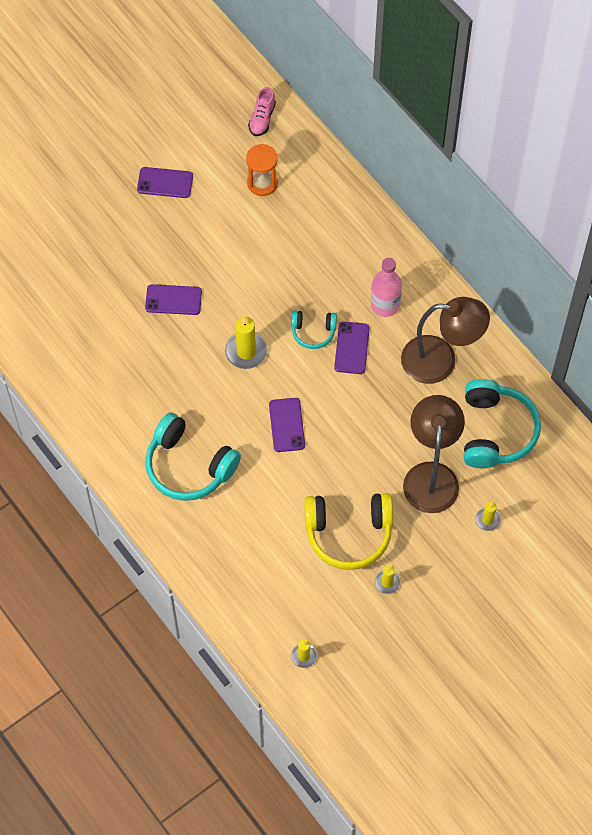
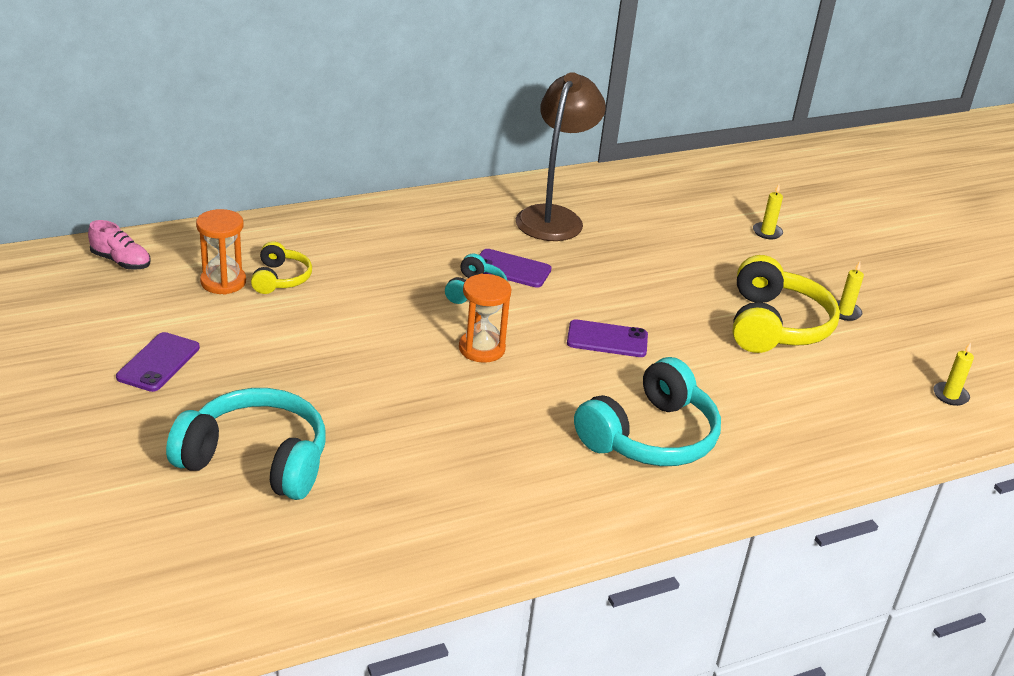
camera: 80 degrees left, 30 degrees down
purple phone [145,284,202,315] -> none
yellow candle [225,316,267,369] -> orange hourglass [459,274,511,363]
pink bottle [371,258,402,317] -> none
brown lamp [403,395,465,513] -> none
turquoise headphones [464,379,541,468] -> turquoise headphones moved to [166,388,326,500]
none -> yellow headphones [251,241,312,294]

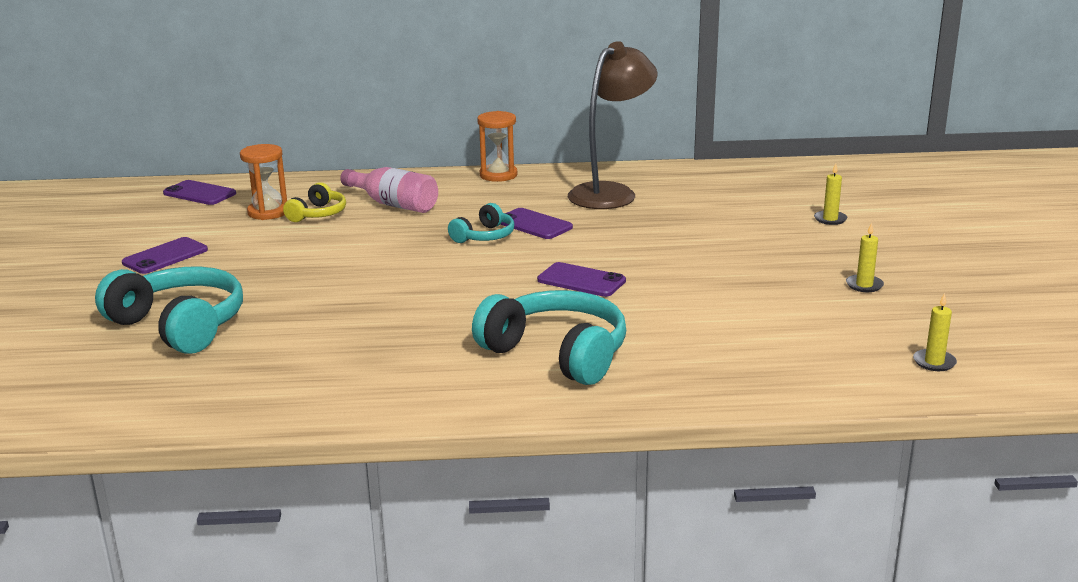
camera: 25 degrees right, 10 degrees down
pink shoe [88,220,151,270] -> purple phone [163,180,236,205]
orange hourglass [459,274,511,363] -> orange hourglass moved to [477,111,517,182]
turquoise headphones [574,357,721,466] -> turquoise headphones turned 120 degrees counterclockwise [472,290,626,385]
yellow headphones [732,255,840,353] -> none
none -> pink bottle [340,167,438,213]

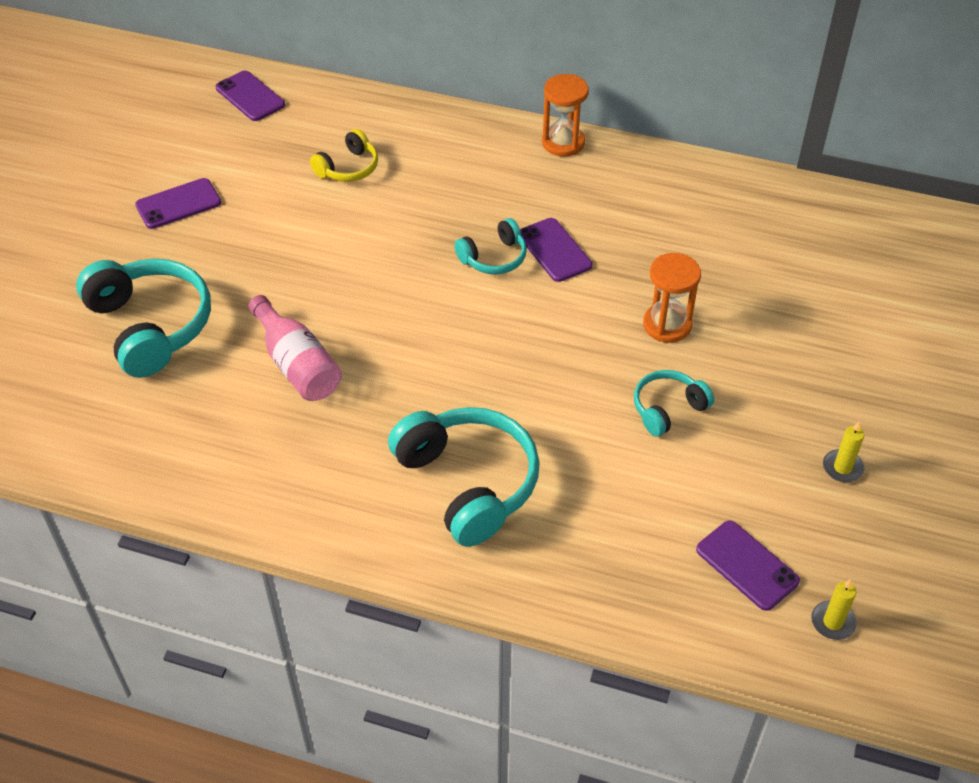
camera: 20 degrees right, 25 degrees up
orange hourglass [240,144,287,220] -> orange hourglass moved to [643,253,701,343]
pink bottle [340,167,438,213] -> pink bottle moved to [248,295,342,401]
purple phone [537,262,626,297] -> purple phone moved to [696,520,800,611]
brown lamp [568,41,658,209] -> none
yellow candle [814,163,847,225] -> none
none -> turquoise headphones [634,370,714,437]

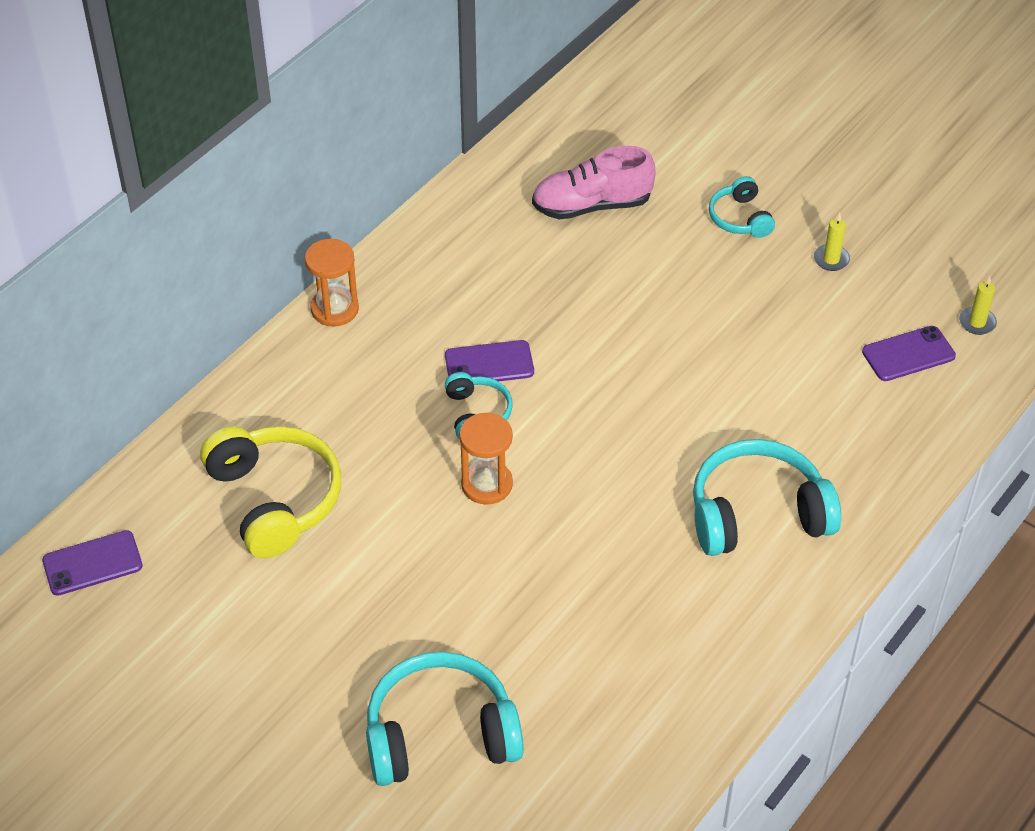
camera: 70 degrees left, 0 degrees up
purple phone [135,178,221,229] -> none
pink bottle [248,295,342,401] -> none
yellow headphones [310,129,378,182] -> yellow headphones [200,426,341,558], size x1.86
turquoise headphones [634,370,714,437] -> turquoise headphones moved to [709,176,775,238]
orange hourglass [643,253,701,343] -> orange hourglass moved to [459,413,513,505]
none -> pink shoe [532,146,655,220]

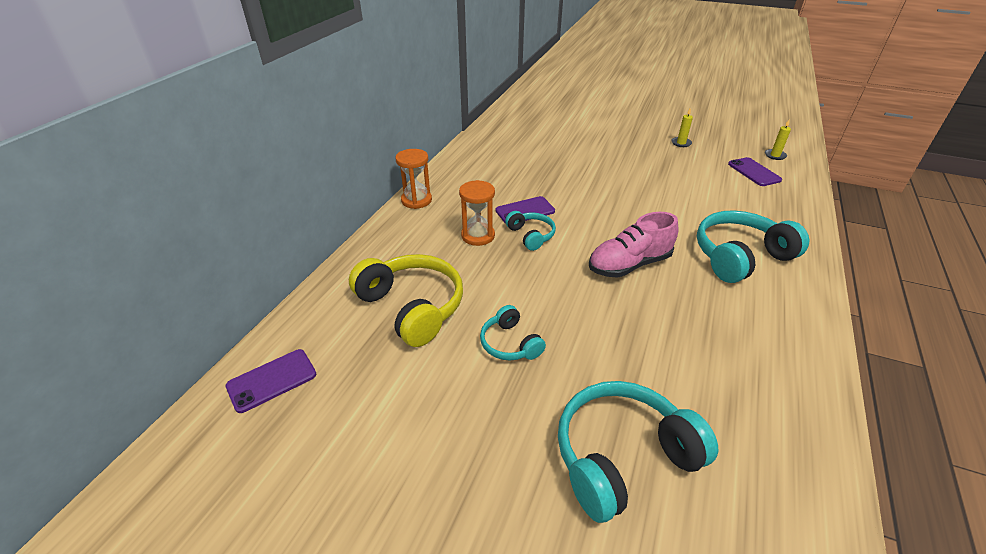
camera: 15 degrees left, 10 degrees down
orange hourglass [459,413,513,505] -> orange hourglass moved to [459,180,495,246]
pink shoe [532,146,655,220] -> pink shoe moved to [589,212,679,278]
turquoise headphones [709,176,775,238] -> turquoise headphones moved to [480,305,546,361]
purple phone [862,326,956,381] -> purple phone turned 75 degrees counterclockwise [728,157,782,186]

